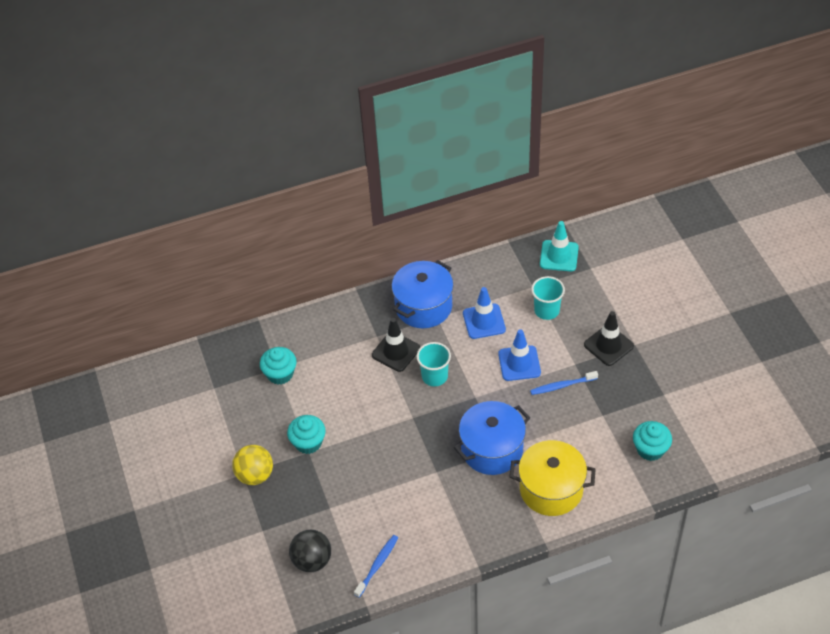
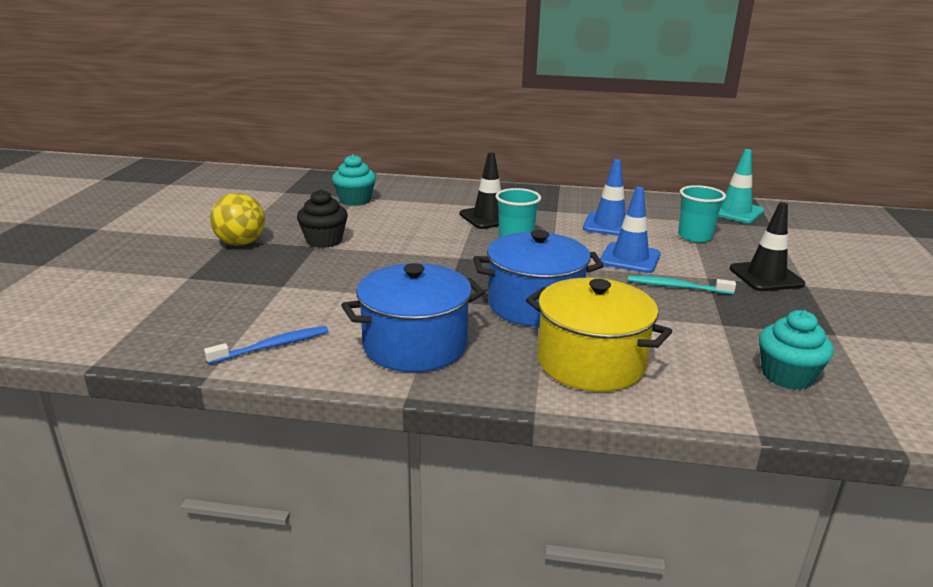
camera: 25 degrees right, 25 degrees down
turquoise cupcake [287,415,326,454] -> black cupcake [297,189,348,248]
black ball [289,530,331,572] -> none
blue pot [392,260,453,328] -> blue pot moved to [341,263,485,372]
blue toothbrush [530,371,598,395] -> turquoise toothbrush [628,276,736,294]

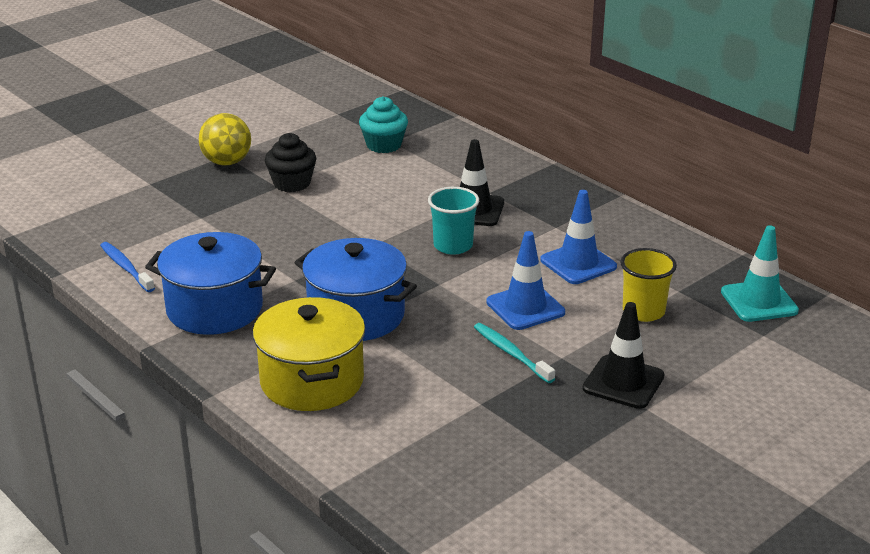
camera: 40 degrees right, 5 degrees up
blue toothbrush [204,326,329,364] -> blue toothbrush turned 135 degrees counterclockwise [100,242,155,292]
turquoise cup [678,185,726,242] -> yellow cup [620,248,677,322]
turquoise cupcake [759,310,834,390] -> none

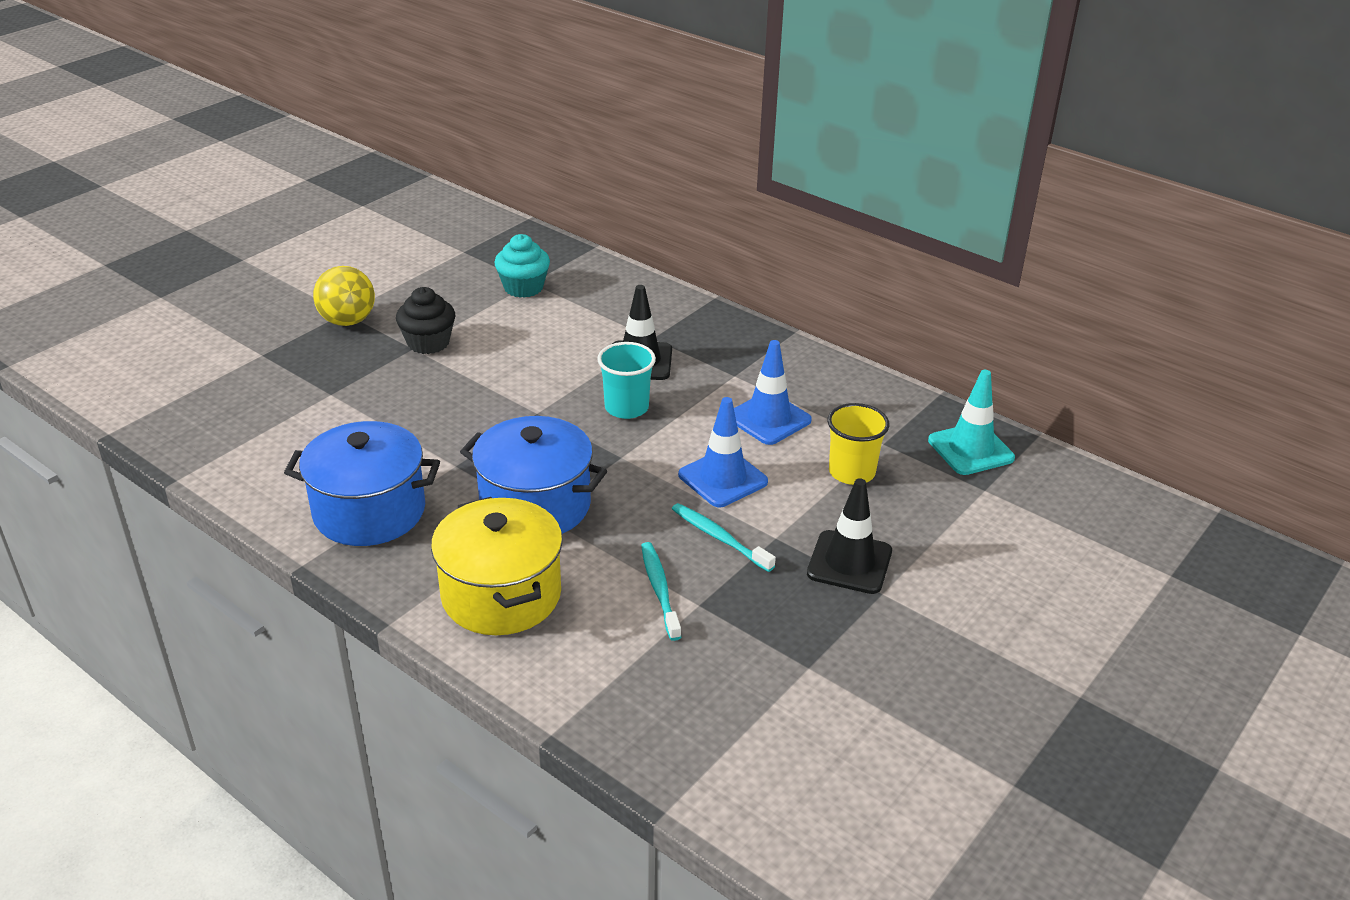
camera: 10 degrees left, 5 degrees up
blue toothbrush [100,242,155,292] -> none
none -> turquoise toothbrush [641,542,681,641]

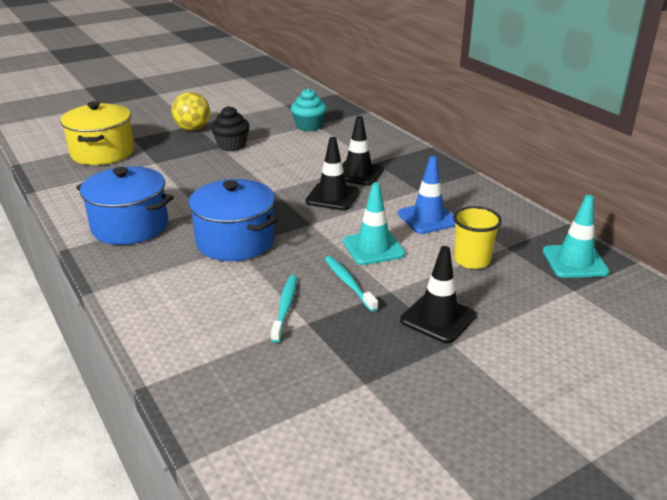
camera: 20 degrees right, 5 degrees down
yellow pot [431,497,563,635] -> yellow pot moved to [60,101,134,165]
turquoise cup [597,342,656,419] -> black traffic cone [305,137,360,210]
blue traffic cone [678,397,768,507] -> turquoise traffic cone [343,182,405,265]

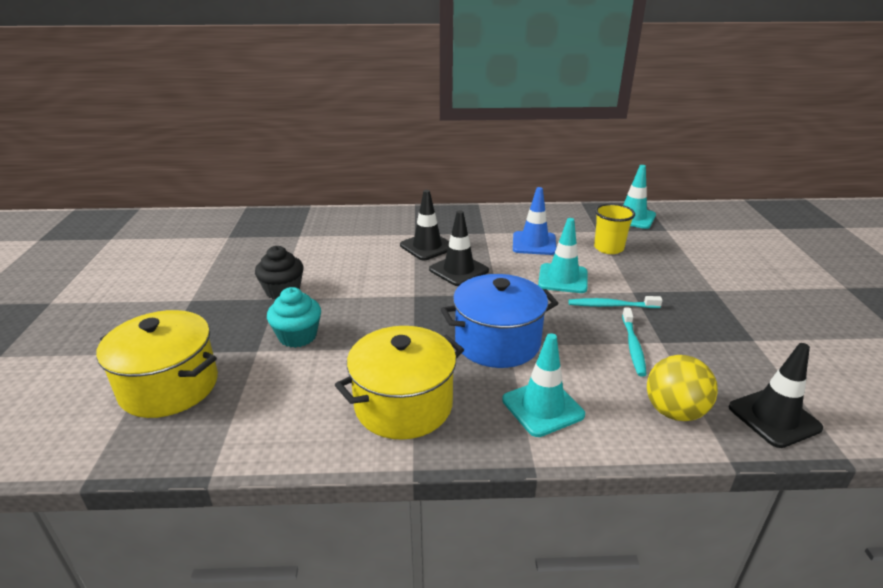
camera: 60 degrees left, 0 degrees up
blue pot [76,166,173,245] -> yellow pot [335,326,464,440]
yellow ball [172,92,210,131] -> yellow ball moved to [647,355,718,421]
turquoise toothbrush [271,275,297,343] -> turquoise toothbrush turned 120 degrees counterclockwise [622,307,647,377]
turquoise cupcake [291,88,327,131] -> turquoise cupcake moved to [267,287,321,348]
black traffic cone [400,246,476,343] -> black traffic cone moved to [729,343,823,448]
none -> turquoise traffic cone [502,333,585,437]

